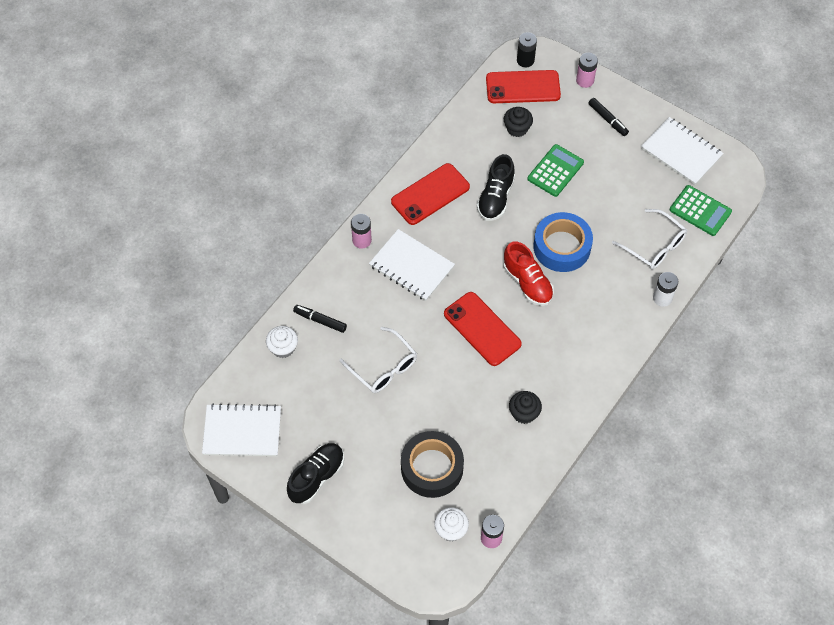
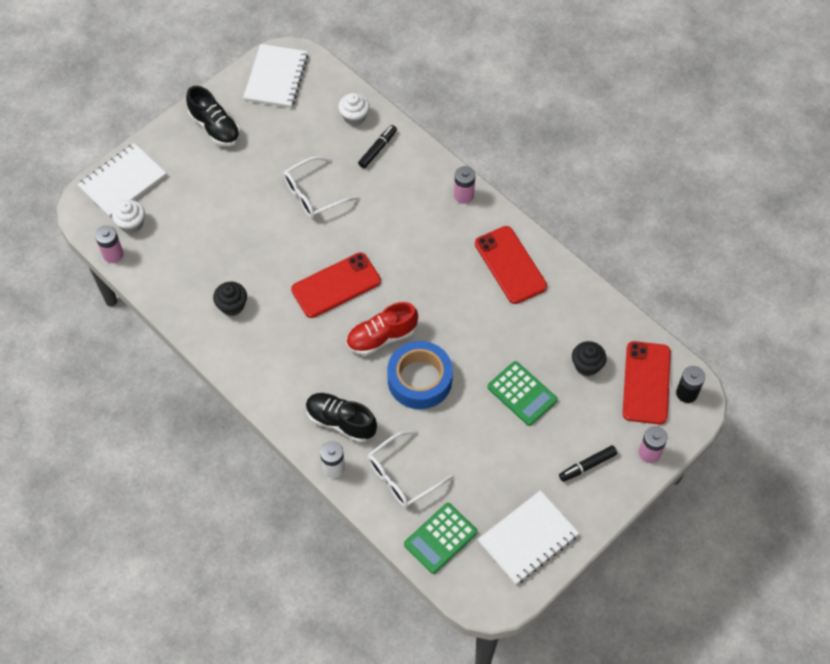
camera: 100 degrees right, 0 degrees up
white notebook [369,229,455,301] -> white notebook moved to [77,143,167,218]
black tape [401,431,464,498] -> none
black shoe [477,154,515,221] -> black shoe moved to [306,393,377,443]

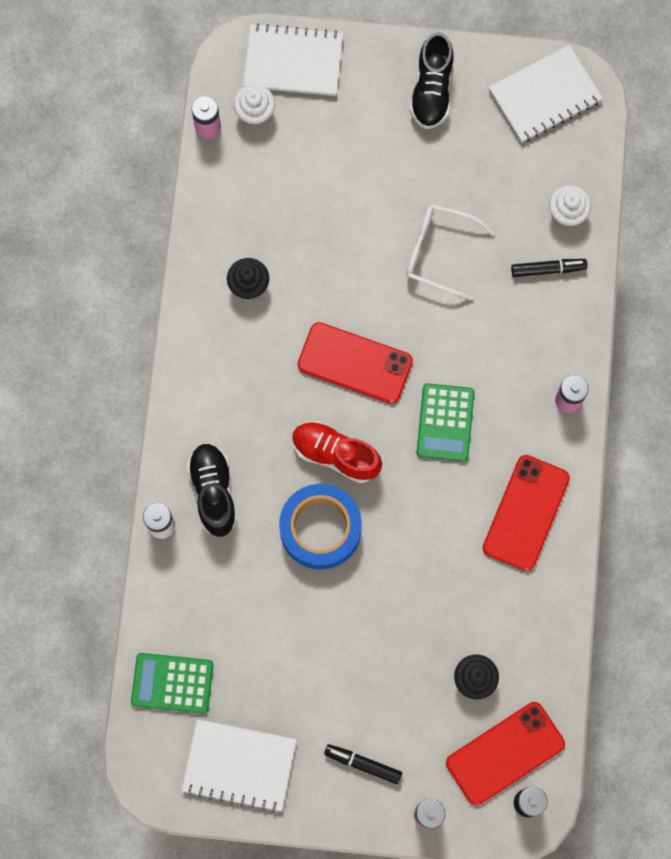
camera: 50 degrees right, 15 degrees up
white glasses [368,430,453,508] -> none
green calculator [487,361,557,426] -> green calculator moved to [416,383,475,461]

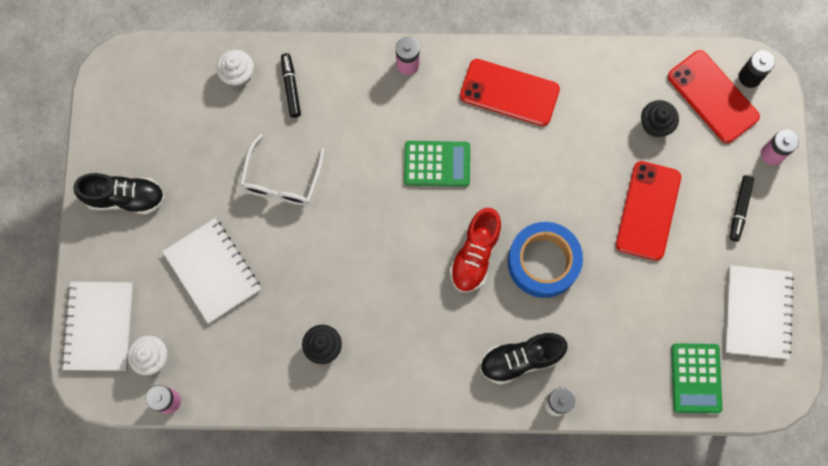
camera: 95 degrees left, 0 degrees up
red phone [298,322,413,404] -> red phone moved to [616,161,681,261]
white notebook [489,45,603,143] -> white notebook moved to [162,218,261,323]

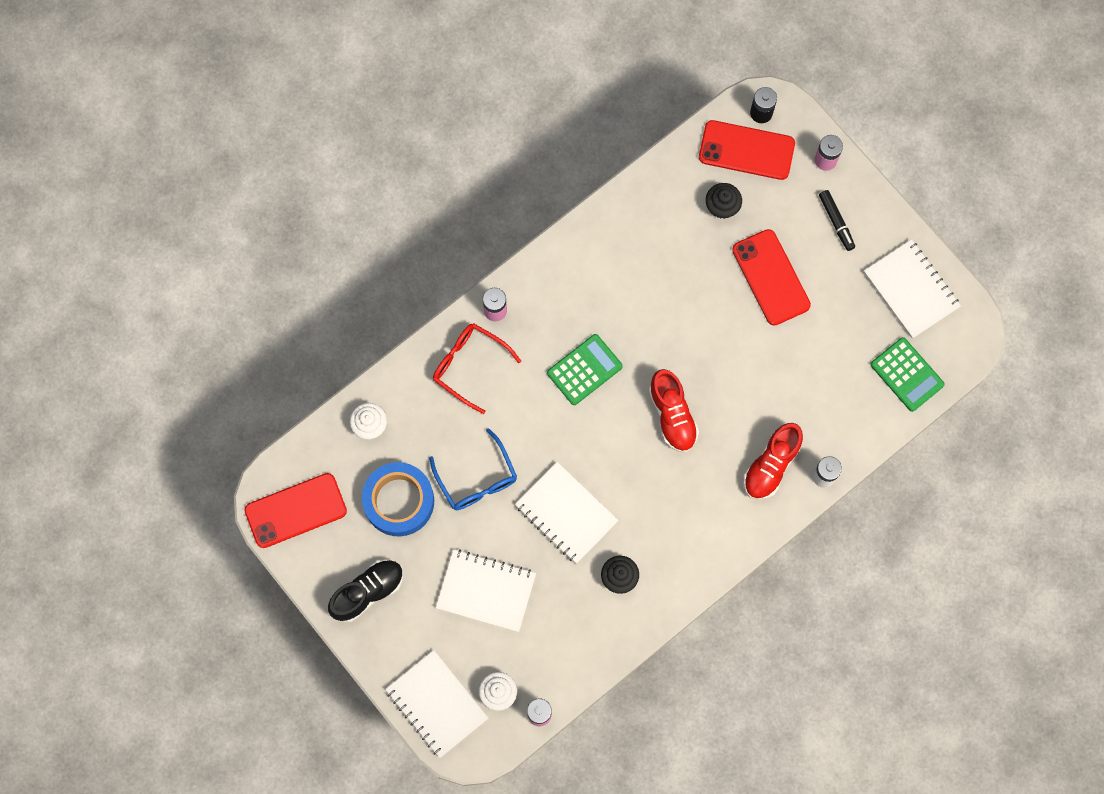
camera: 40 degrees left, 0 degrees up
white glasses [239,134,324,205] -> blue glasses [429,428,517,510]
black marker [281,53,301,118] -> none
red phone [460,59,560,126] -> red phone moved to [244,473,347,548]
black shoe [480,333,568,385] -> red shoe [743,423,803,500]
blue tape [508,222,583,298] -> blue tape moved to [362,462,434,536]
none -> red glasses [433,323,521,414]
none -> white notebook [515,462,619,564]

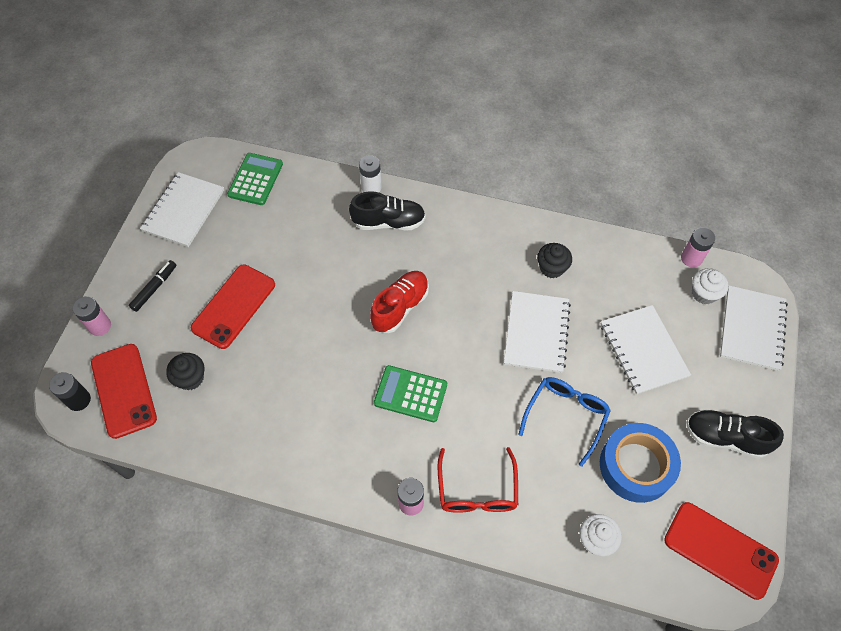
camera: 125 degrees left, 15 degrees down
red shoe [743,423,803,500] -> black shoe [349,191,426,230]

